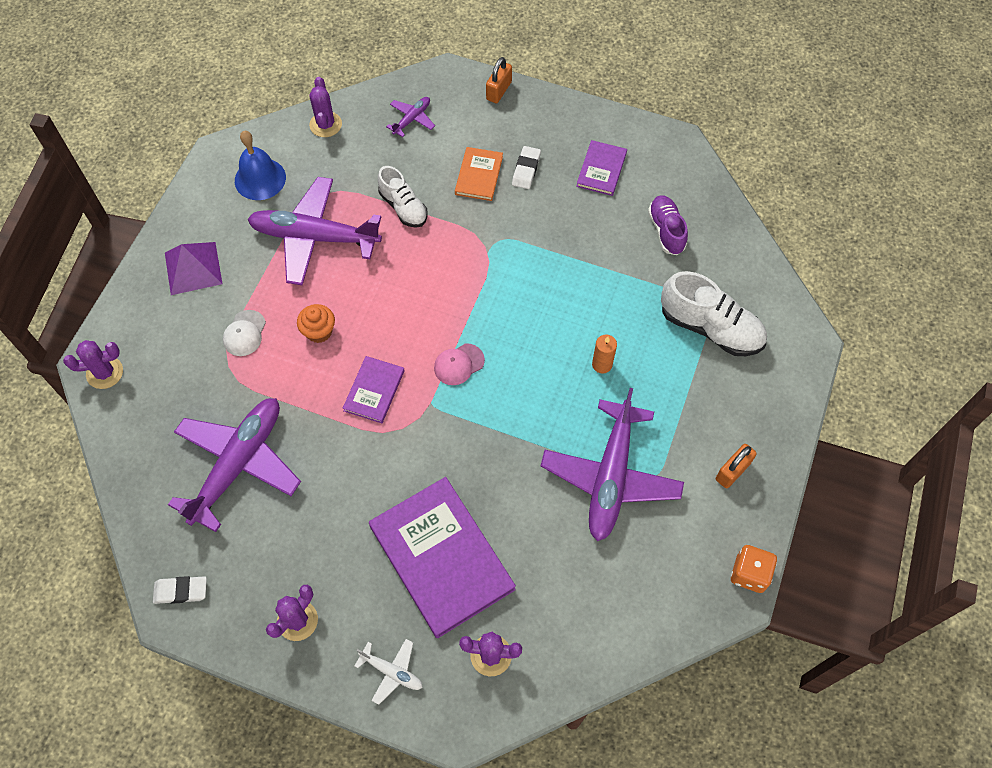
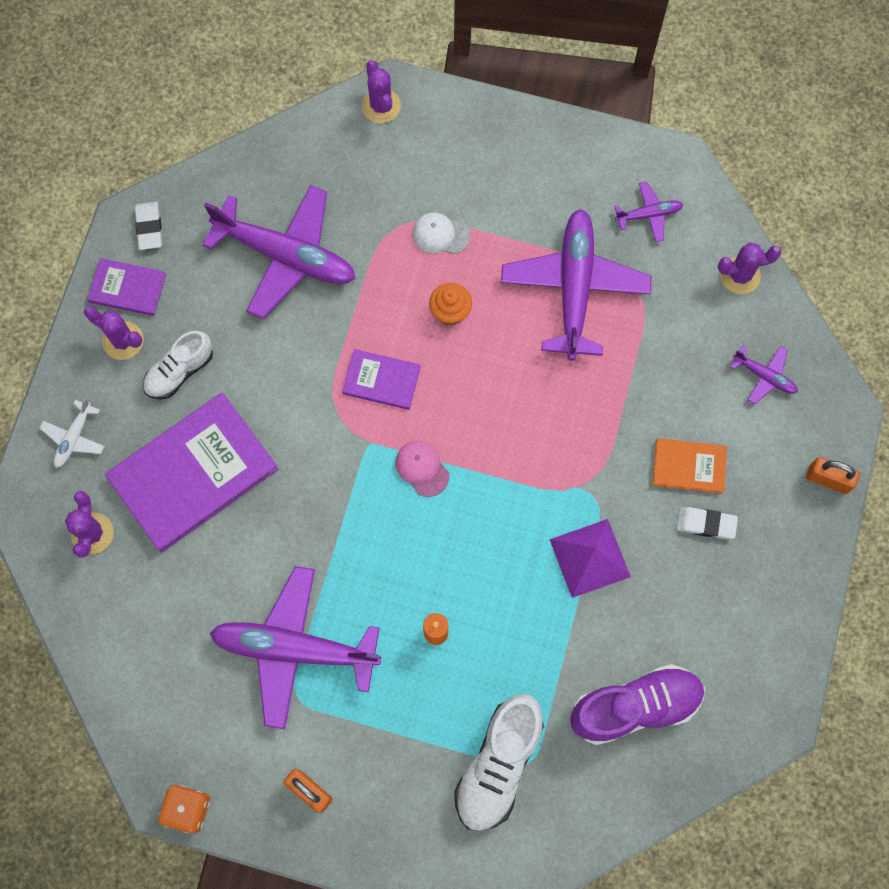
camera: 85 degrees right, 10 degrees up
purple pyramid [165,242,222,295] -> purple pyramid moved to [549,519,631,598]
blue bell [235,131,286,200] -> purple plane [614,182,683,242]
white shoe [378,166,428,228] -> white shoe moved to [143,331,213,399]
purple book [576,140,627,196] -> purple book moved to [87,258,166,316]
purple shoe [648,195,688,255] -> purple shoe [570,664,705,745], size x1.57

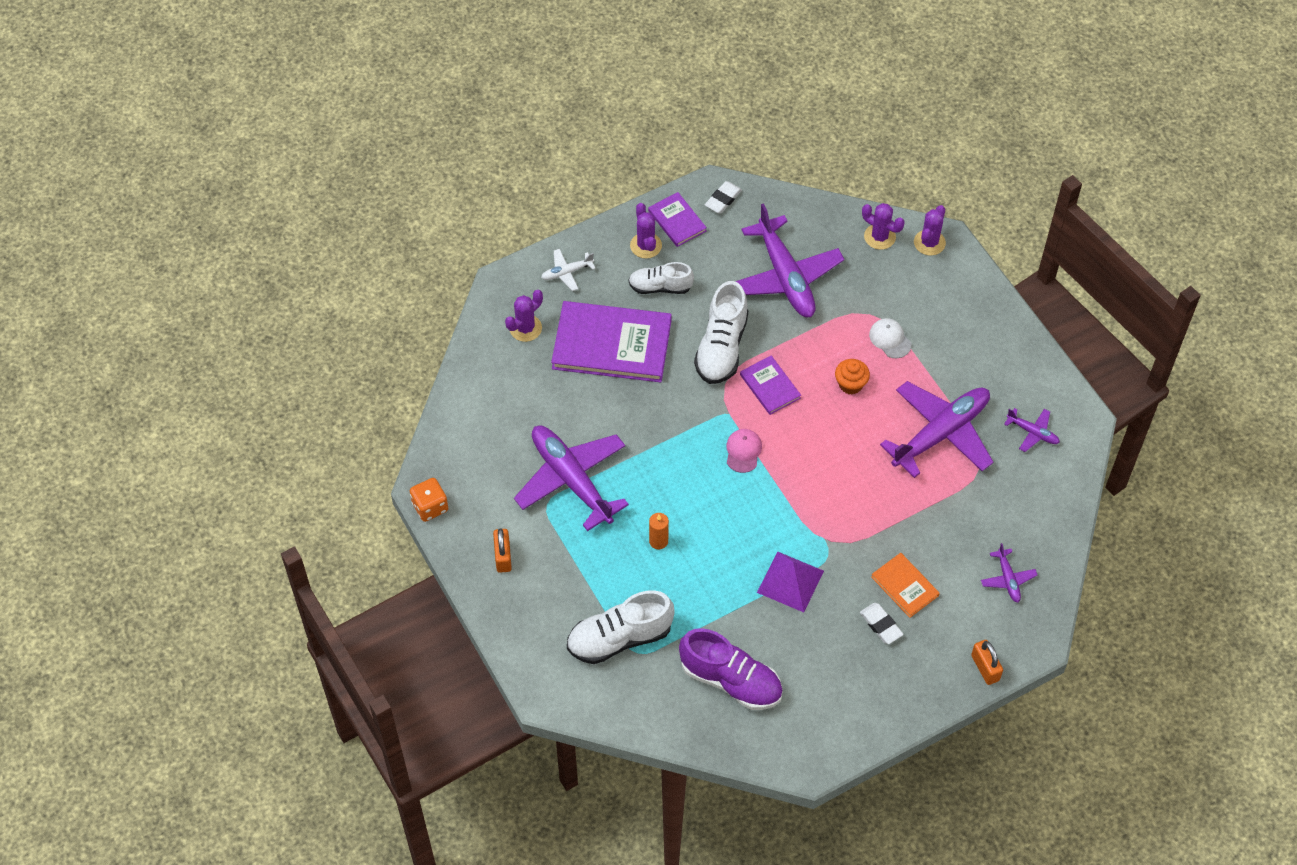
camera: 45 degrees right, 15 degrees down
purple cactus [718,243,781,294] -> purple cactus moved to [862,203,905,250]
none -> white shoe [694,281,748,384]

